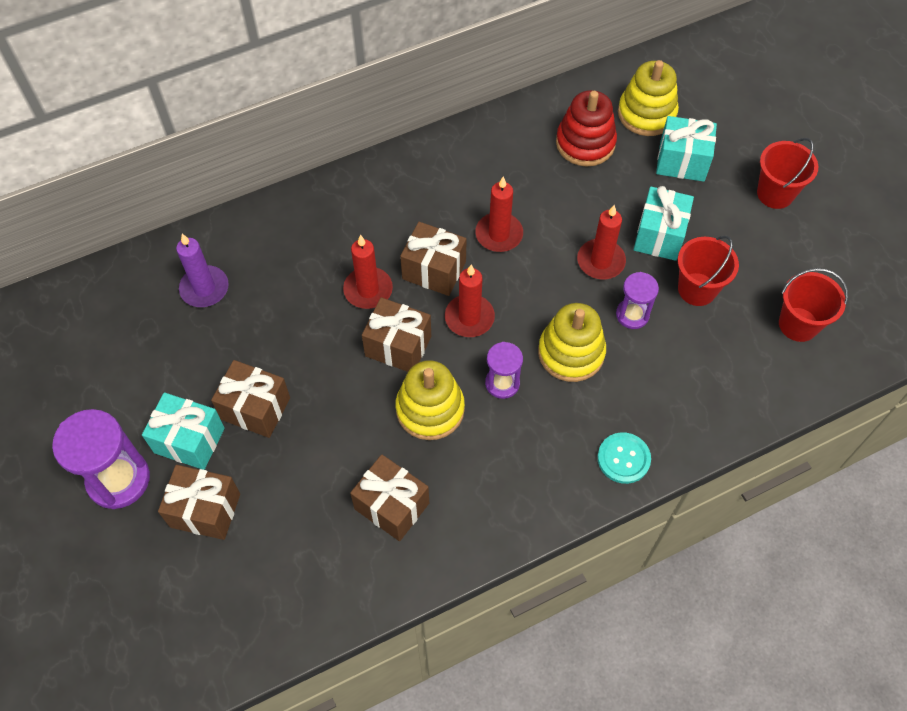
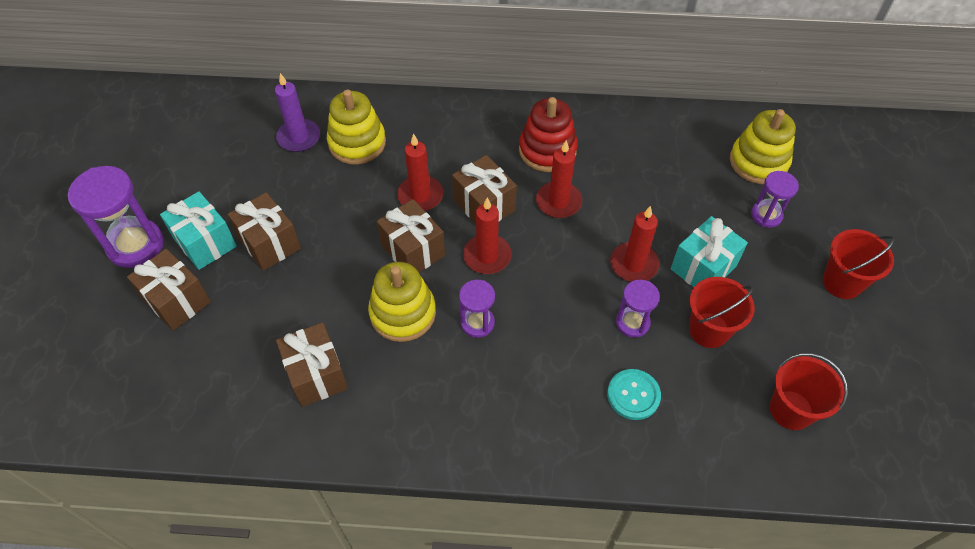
camera: 30 degrees right, 5 degrees down
yellow stacking toy [538,303,606,382] -> yellow stacking toy moved to [327,90,386,164]
red stacking toy [556,90,617,167] -> red stacking toy moved to [519,97,578,172]
turquoise button [598,432,651,484] -> turquoise button moved to [607,369,661,420]
turquoise gift [656,116,717,182] -> purple hourglass [751,171,799,228]

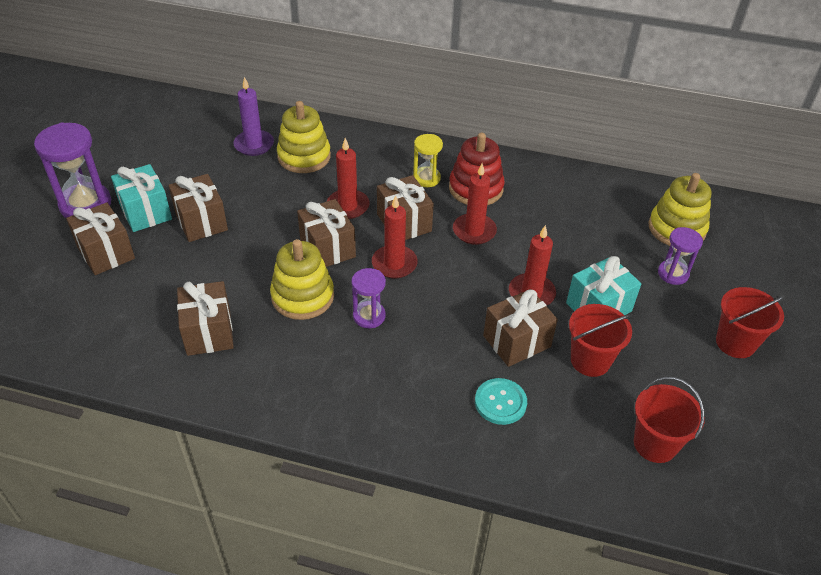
camera: 10 degrees right, 10 degrees down
purple hourglass [616,280,660,338] -> brown gift [483,289,558,367]
none -> yellow hourglass [413,134,443,187]

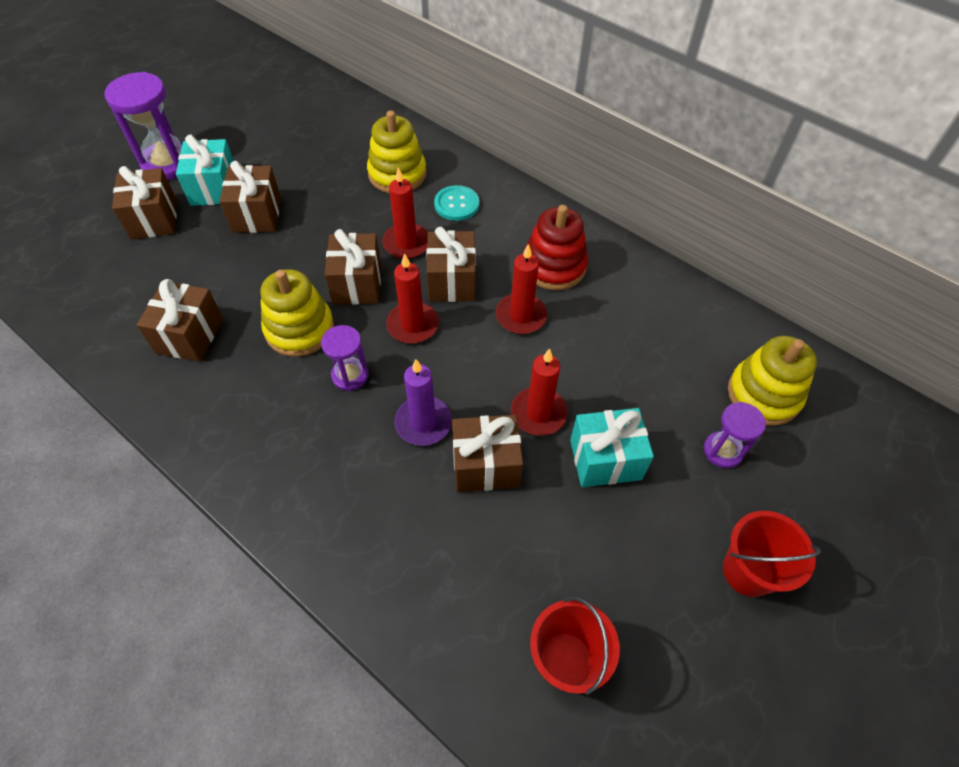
camera: 25 degrees right, 10 degrees up
purple candle [234,77,274,156] -> purple candle moved to [394,359,452,446]
yellow hourglass [413,134,443,187] -> none
turquoise button [475,378,527,425] -> turquoise button moved to [434,185,479,221]
red bucket [569,304,632,377] -> none

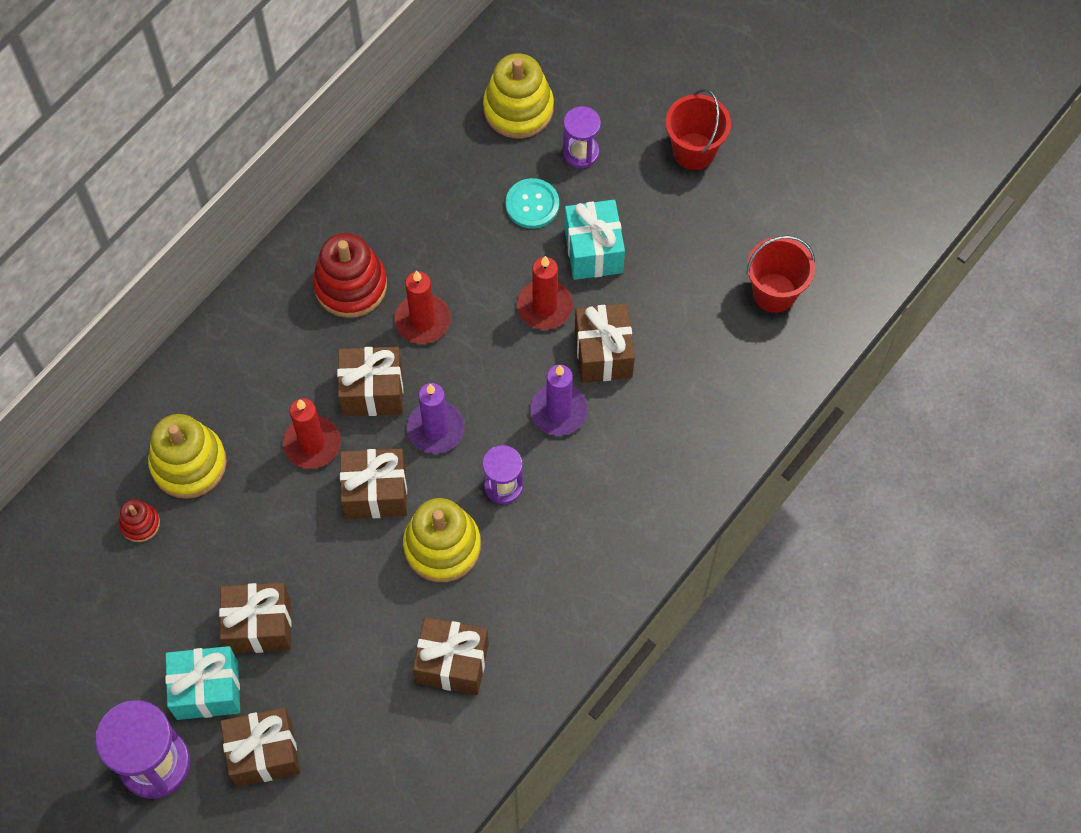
camera: 90 degrees left, 10 degrees up
red candle [386,253,439,343] -> purple candle [407,383,464,454]
turquoise button [434,185,479,221] -> turquoise button moved to [506,178,559,229]
none -> red stacking toy [119,499,160,542]

